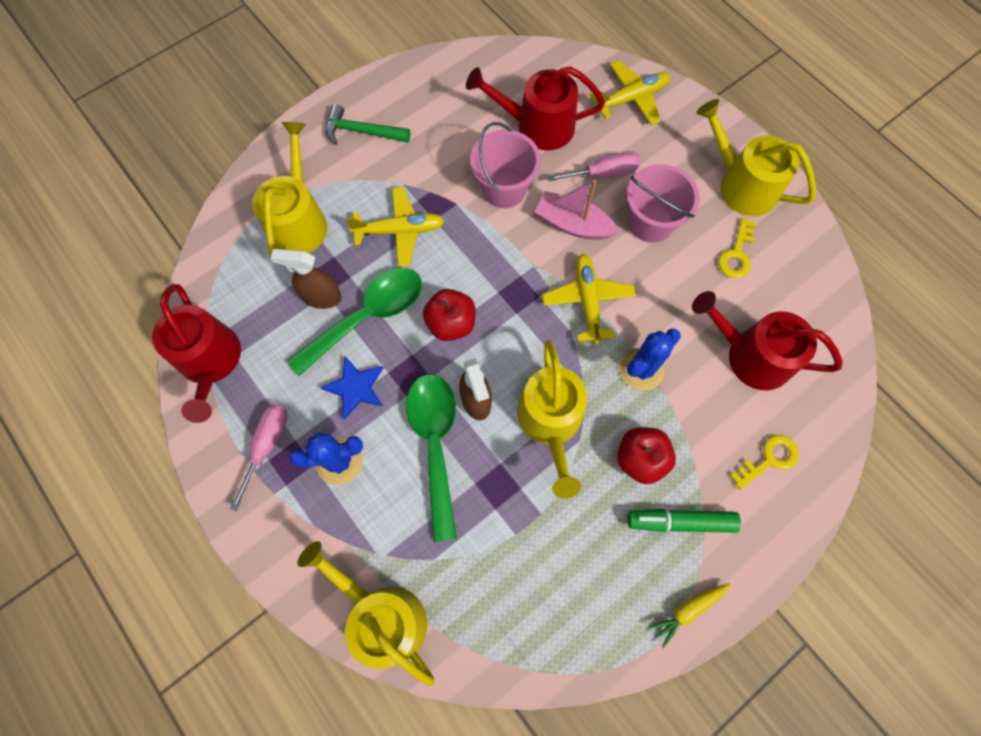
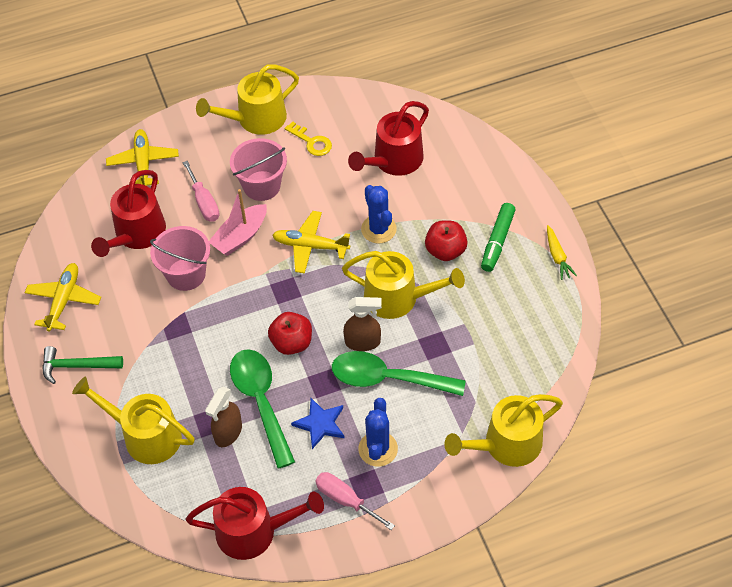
camera: 70 degrees left, 15 degrees down
green hammer [326,104,410,145] -> green hammer turned 60 degrees clockwise [42,346,123,384]
yellow plane [346,187,445,267] -> yellow plane moved to [25,263,101,332]
pink screwdriver [548,151,641,182] -> pink screwdriver turned 150 degrees clockwise [183,161,220,221]
yellow key [730,435,799,490] -> none

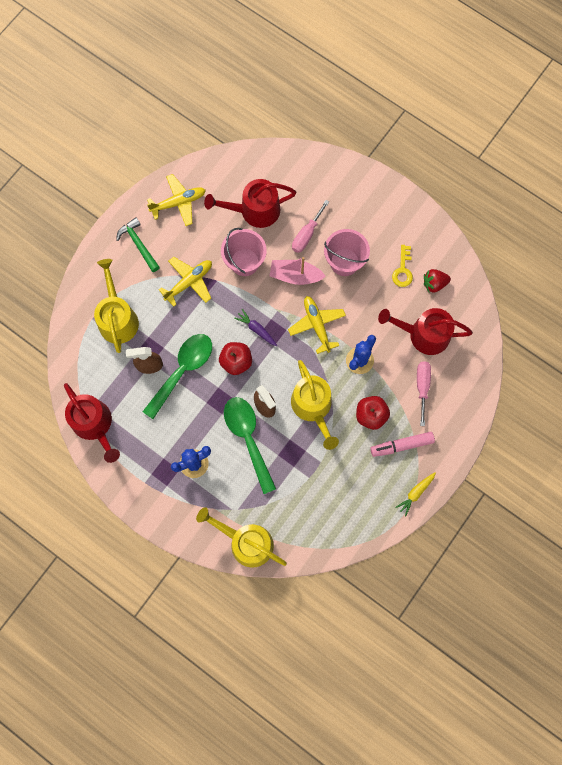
camera: 55 degrees right, 20 degrees up
yellow plane [106,129,179,186] -> yellow plane moved to [159,257,212,307]
yellow watering can [196,65,299,135] -> none
blue star [291,398,345,449] -> none
pink screwdriver [315,472,395,530] -> pink screwdriver moved to [417,361,431,426]
green marker [481,203,516,272] -> pink marker [370,432,435,457]
none -> purple carrot [234,309,277,346]
none -> red strawberry [424,269,451,293]

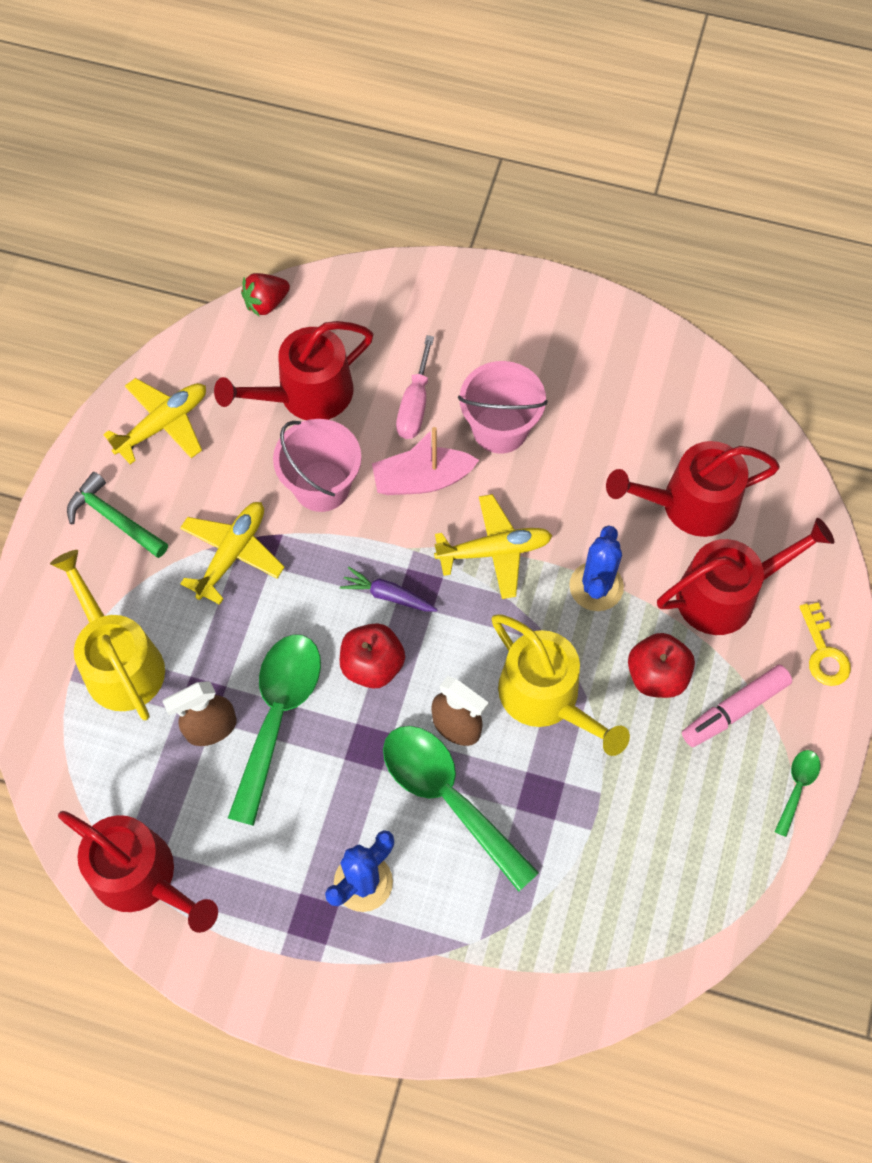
camera: 20 degrees left, 10 degrees down
yellow watering can [196,507,287,568] -> none
yellow plane [288,296,346,354] -> yellow plane turned 120 degrees clockwise [434,494,552,599]
yellow key [392,245,413,287] -> yellow key moved to [799,602,851,686]
yellow carrot [396,472,436,516] -> green spoon [775,750,820,837]
pink screwdriver [417,361,431,426] -> red watering can [657,518,834,635]
red strawberry [424,269,451,293] -> red strawberry moved to [241,273,290,317]

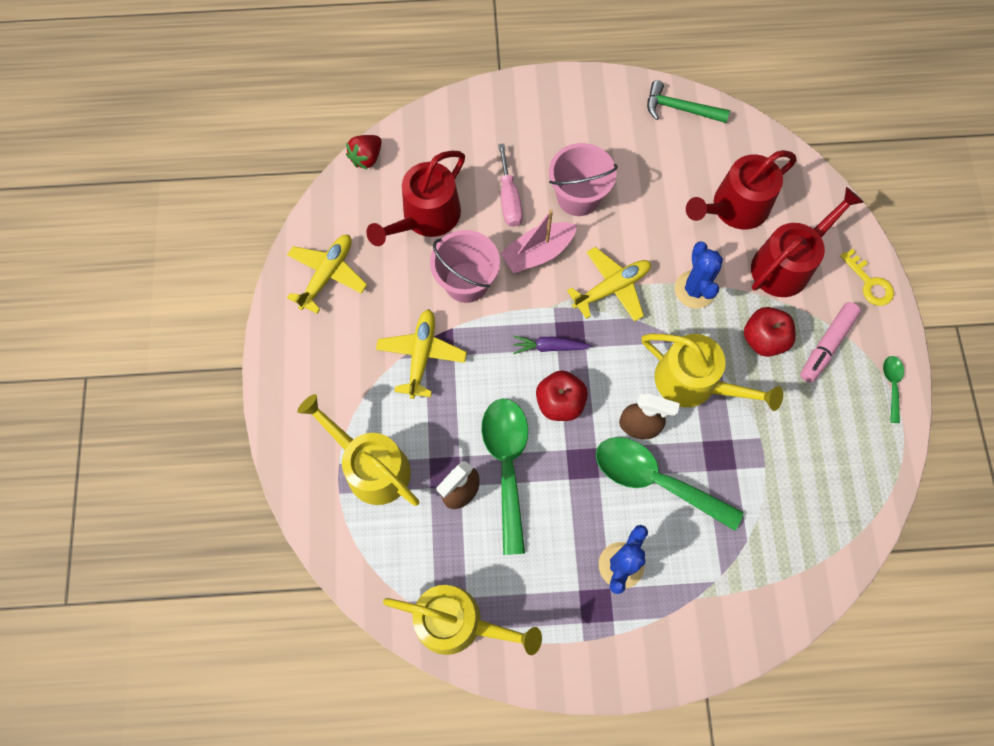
camera: 20 degrees left, 5 degrees up
red watering can [58,811,218,933] -> yellow watering can [383,585,542,655]
green hammer [67,472,168,558] -> green hammer moved to [647,80,730,123]

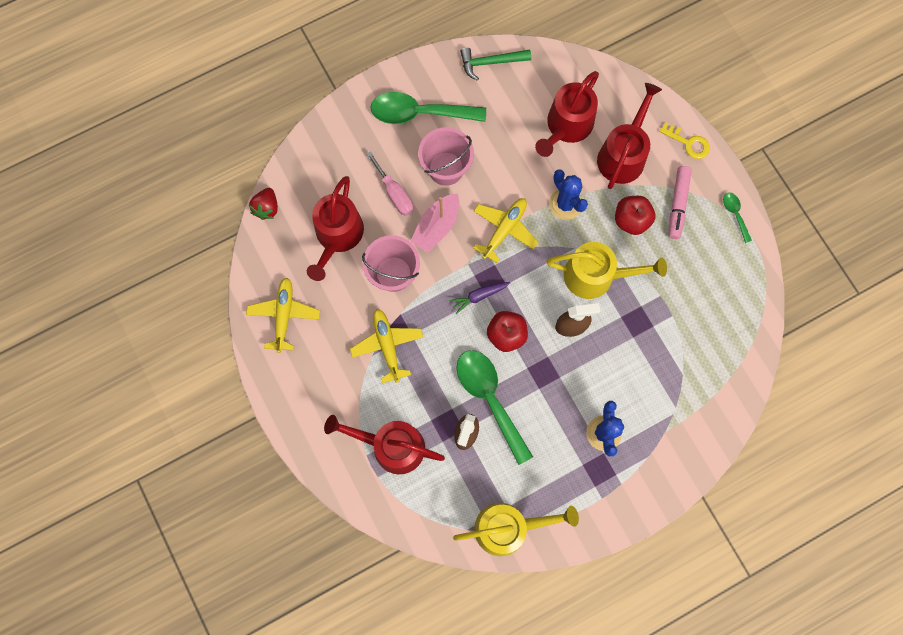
camera: 25 degrees left, 5 degrees up
yellow watering can [298,394,420,506] -> red watering can [324,415,445,474]
green spoon [596,437,744,531] -> green spoon moved to [371,92,486,124]

